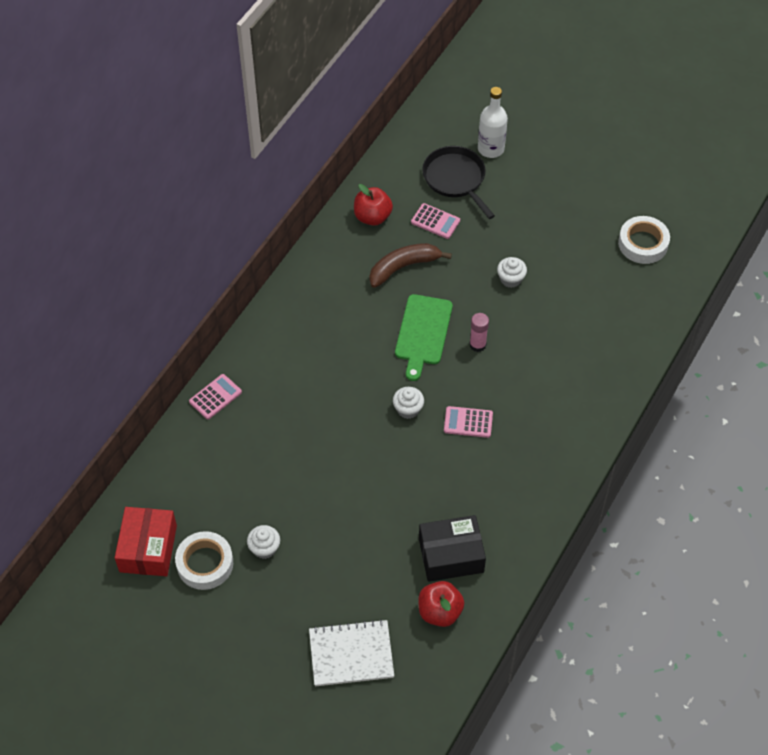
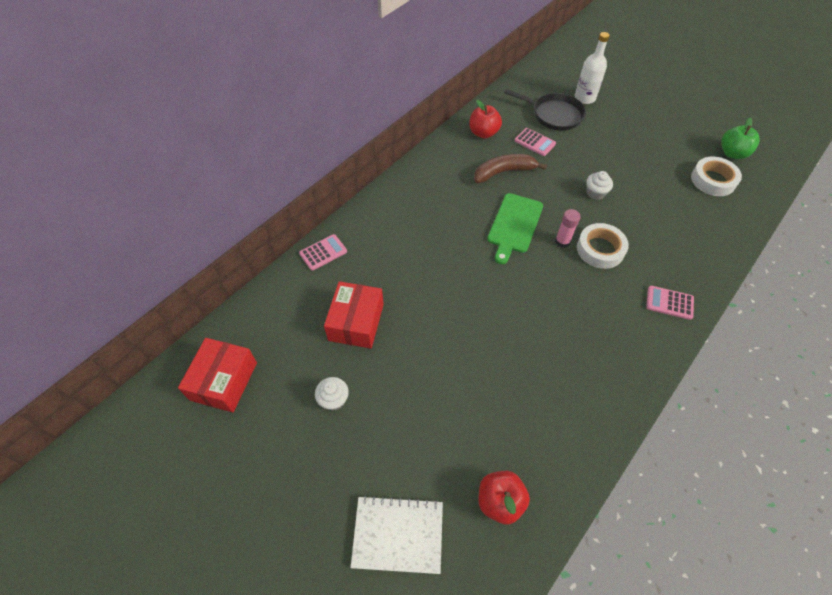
camera: 10 degrees right, 0 degrees up
white tape [175,531,233,590] -> white tape moved to [577,223,629,269]
white cupcake [393,387,424,419] -> none
black box [419,515,486,582] -> none
black pan [422,146,495,219] -> black pan turned 135 degrees clockwise [504,89,586,131]
pink calculator [444,406,493,438] -> pink calculator moved to [646,286,694,320]
none -> red box [324,281,384,349]
none -> green apple [721,118,760,159]

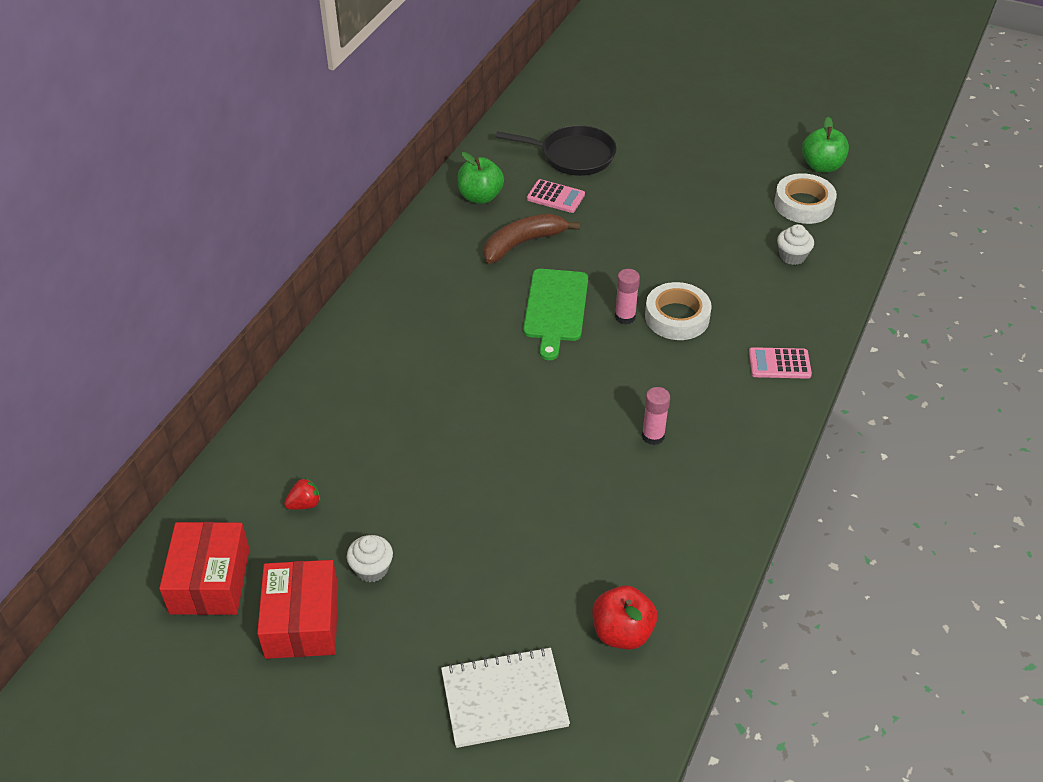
camera: 15 degrees left, 10 degrees down
pink calculator [299,234,347,271] -> none
red box [324,281,384,349] -> red box moved to [257,560,338,659]
red apple [469,100,502,139] -> green apple [457,152,504,204]
white bottle [575,32,610,104] -> none
white cupcake [586,171,613,200] -> white cupcake moved to [777,224,814,265]
none -> red strawberry [284,478,321,510]
none -> pink glue stick [642,387,670,445]

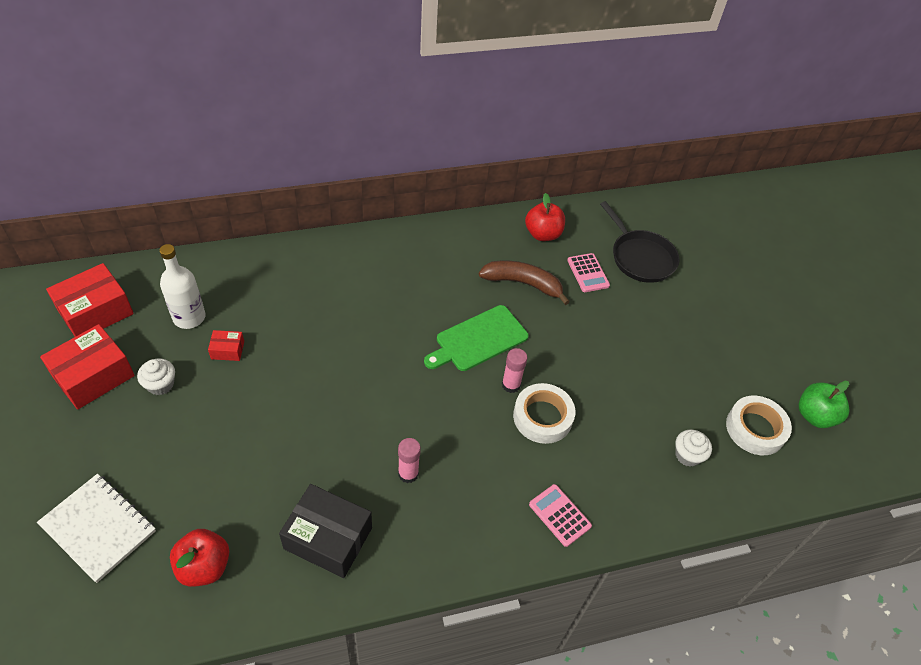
camera: 45 degrees right, 5 degrees up
red strawberry [284,478,321,510] -> white bottle [159,244,206,329]
green apple [457,152,504,204] -> red apple [525,193,565,241]
none -> red box [208,330,244,361]
none -> black box [279,484,372,578]

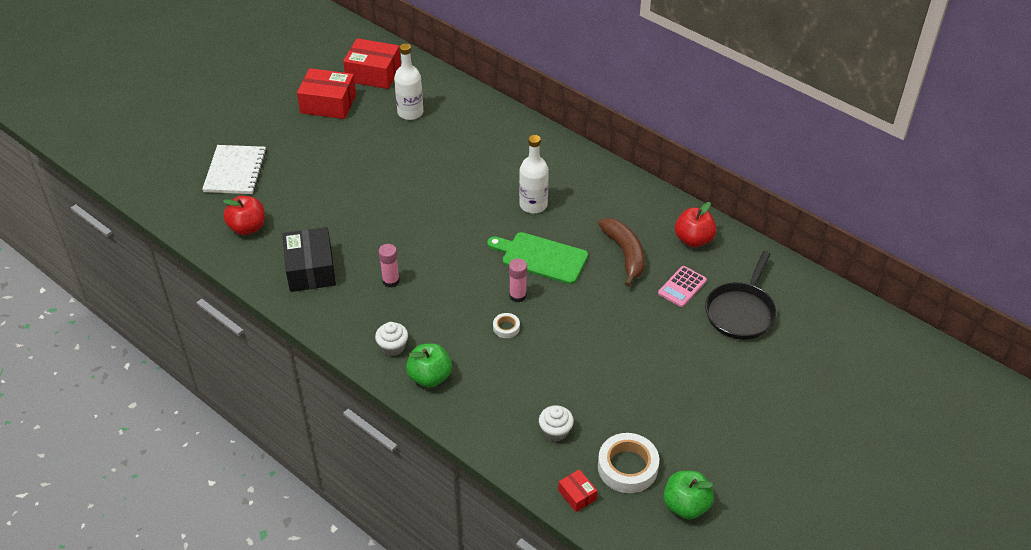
camera: 60 degrees right, 5 degrees down
white cupcake [137,359,175,395] -> white cupcake moved to [375,322,408,356]
red box [208,330,244,361] -> red box moved to [558,469,597,512]
white tape [513,383,575,444] -> white tape [493,313,520,338], size x0.49
pink calculator [529,484,592,547] -> green apple [406,343,452,388]
none -> white bottle [519,135,549,213]

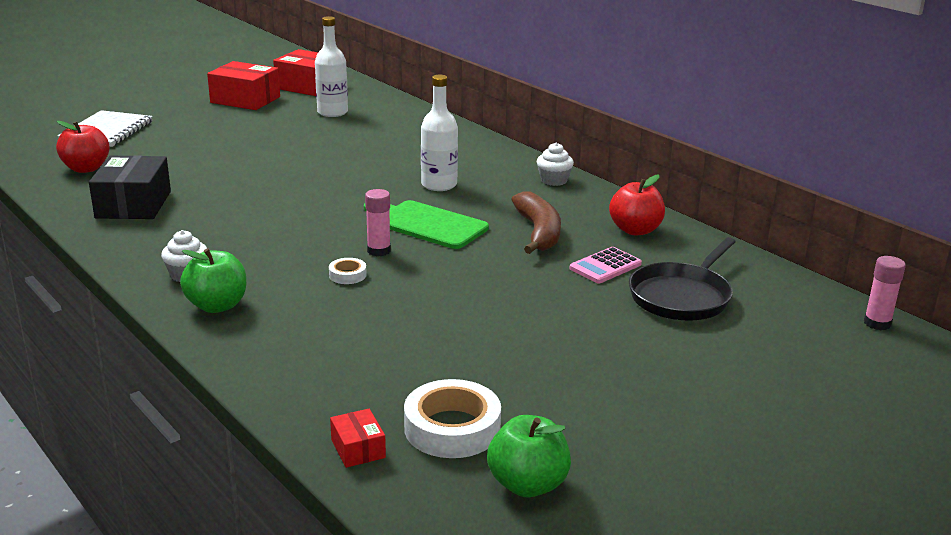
camera: 10 degrees right, 20 degrees down
pink glue stick [379,244,400,288] -> pink glue stick moved to [864,256,906,330]
white cupcake [539,405,574,441] -> white cupcake moved to [537,143,574,186]

